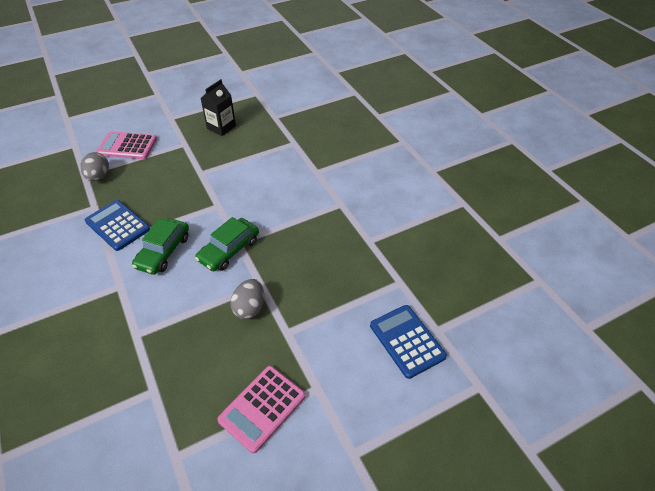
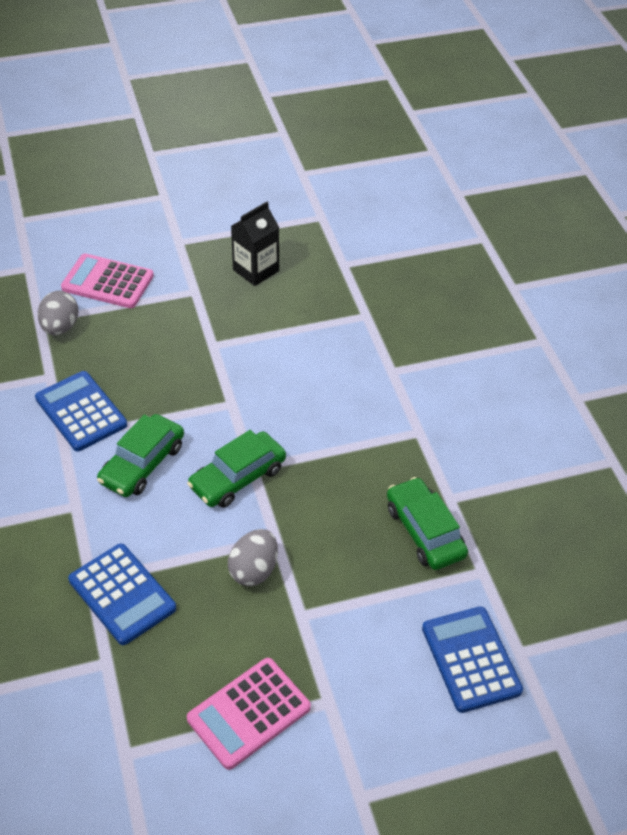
camera: 10 degrees right, 0 degrees up
none -> blue calculator [68,543,176,645]
none -> green car [387,477,468,570]

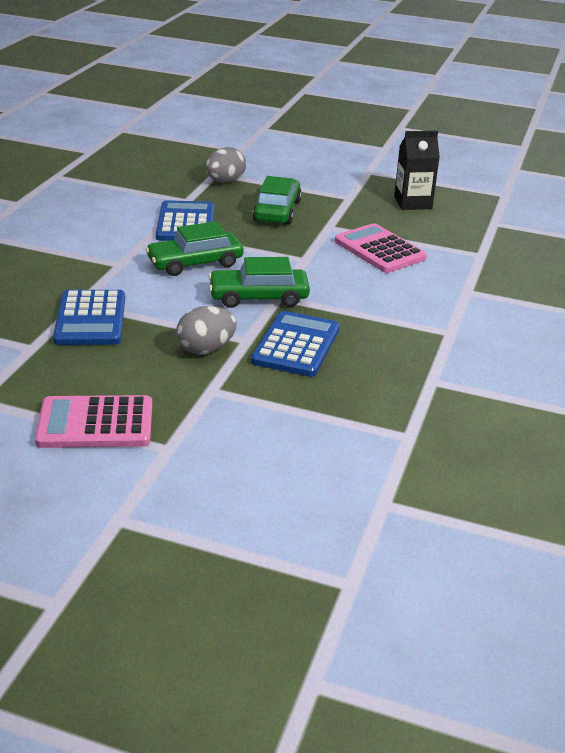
camera: 35 degrees right, 15 degrees down
pink calculator [61,253,154,308] -> pink calculator moved to [335,223,427,273]
green car [387,477,468,570] -> green car moved to [253,176,302,224]
blue calculator [422,606,523,713] -> blue calculator moved to [251,311,340,377]

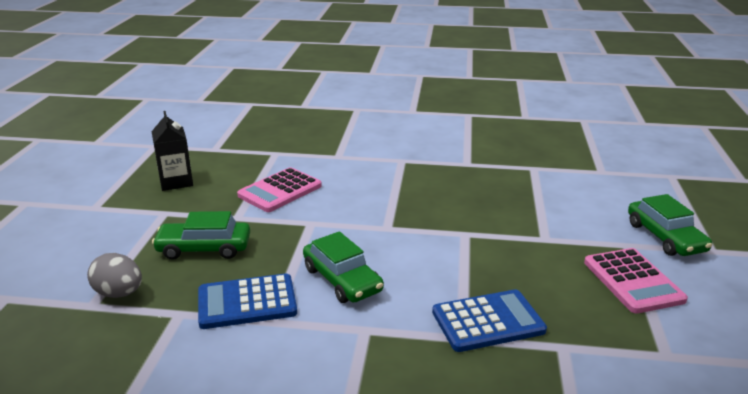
camera: 100 degrees left, 5 degrees down
grey egg [176,306,237,355] -> none
green car [208,257,310,308] -> green car moved to [628,194,712,256]
blue calculator [251,311,340,377] -> none

